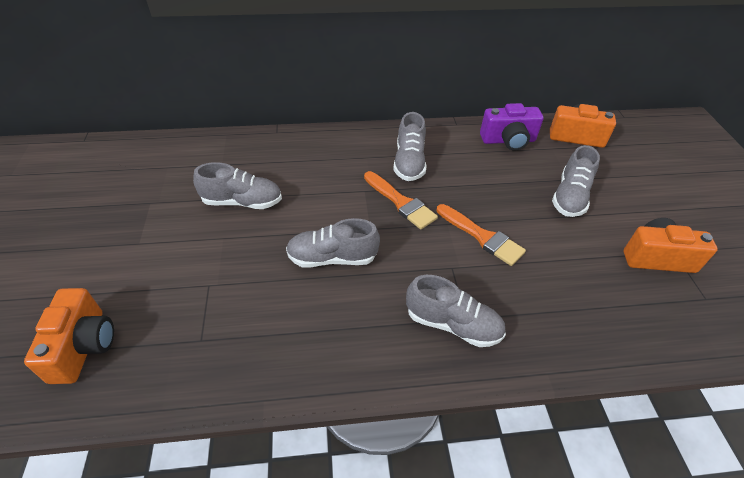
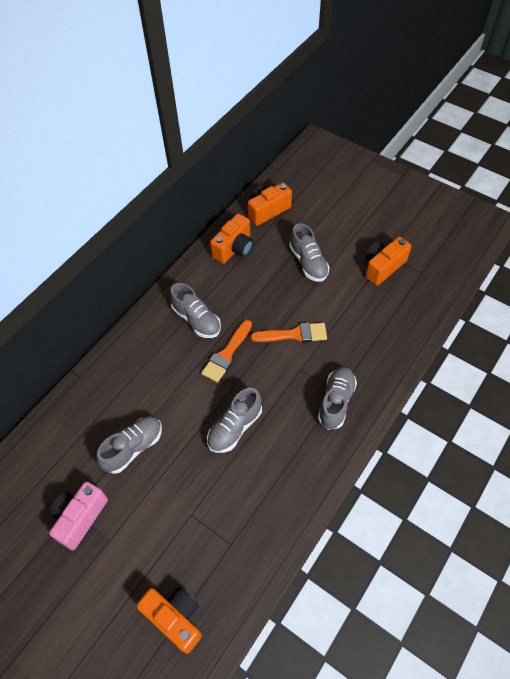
camera: 45 degrees left, 10 degrees up
orange brush [364,171,438,229] -> orange brush turned 120 degrees clockwise [201,320,252,383]
grey shoe [406,275,506,347] -> grey shoe turned 45 degrees counterclockwise [318,367,357,430]
purple camera [480,103,544,151] -> orange camera [210,214,253,264]
none -> pink camera [49,482,108,550]

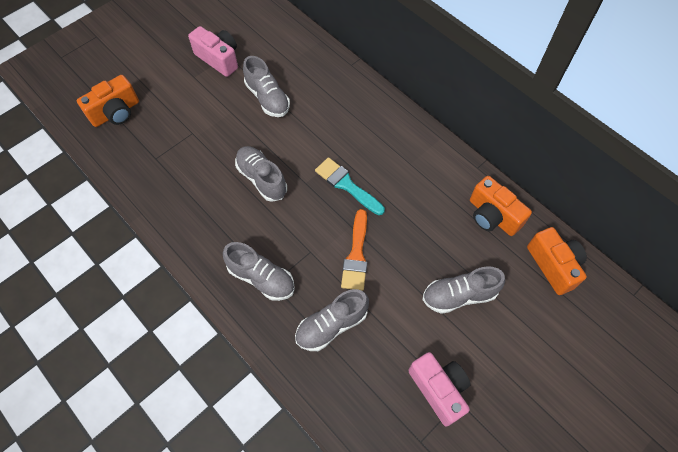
camera: 100 degrees right, 5 degrees up
grey shoe [170,283,221,338] -> grey shoe moved to [295,289,369,351]
orange brush [201,320,252,383] -> turquoise brush [315,157,385,215]
orange camera [365,237,411,286] -> pink camera [408,352,470,427]

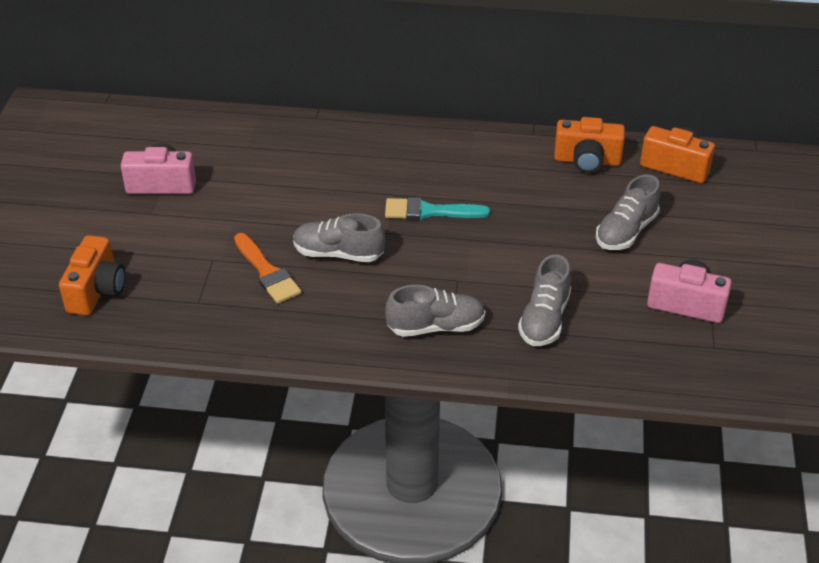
camera: 40 degrees left, 20 degrees down
grey shoe [243,56,290,117] -> none
orange brush [341,209,367,291] -> orange brush moved to [234,233,301,304]

